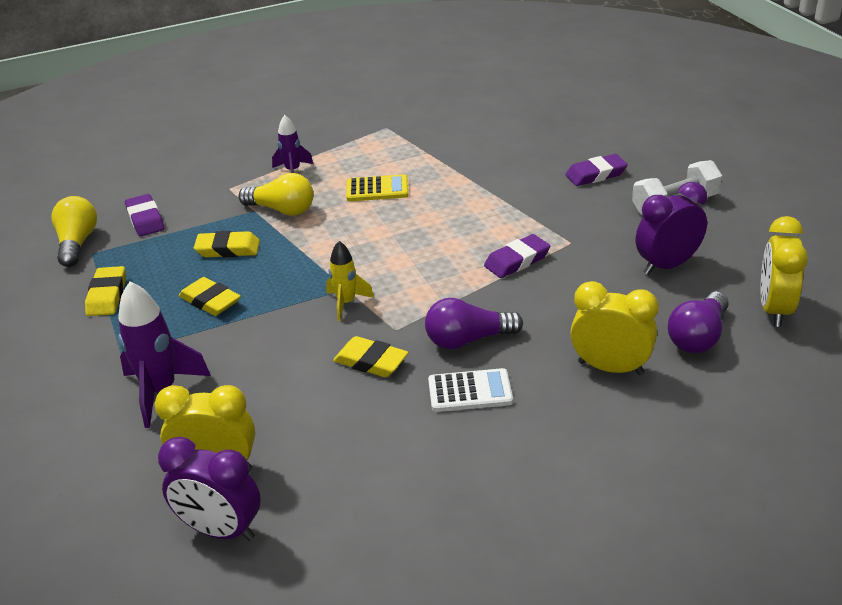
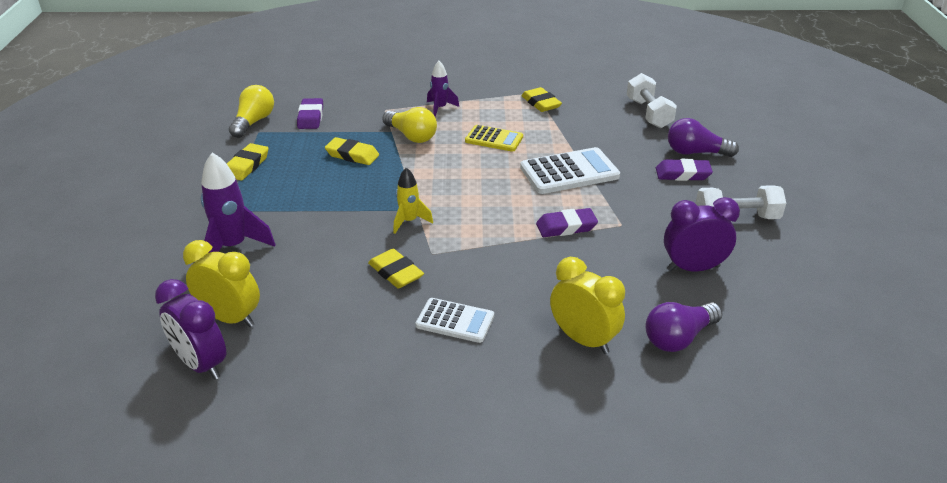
camera: 20 degrees right, 0 degrees up
yellow eraser [179,277,241,316] -> yellow eraser moved to [521,87,562,112]
purple light bulb [425,298,523,349] -> purple light bulb moved to [668,118,739,157]
yellow clock [761,216,808,327] -> none
none -> white calculator [520,147,620,194]
none -> white dumbbell [627,73,677,128]

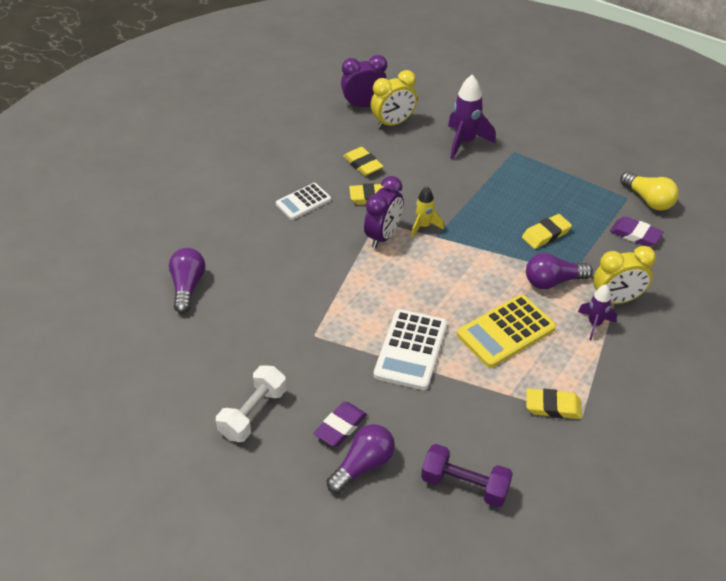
camera: 125 degrees right, 10 degrees up
yellow eraser [227,143,268,181] -> yellow eraser moved to [343,147,384,176]
yellow light bulb [382,107,437,143] -> purple light bulb [526,253,593,289]
yellow calculator [465,125,523,152] -> yellow calculator [457,295,556,368], size x1.58
purple eraser [536,208,598,237] -> none
yellow clock [550,257,625,354] -> yellow clock moved to [593,246,656,304]
white dumbbell [627,73,677,128] -> purple dumbbell [421,444,513,507]
purple clock [664,197,740,271] -> purple clock moved to [364,176,403,248]

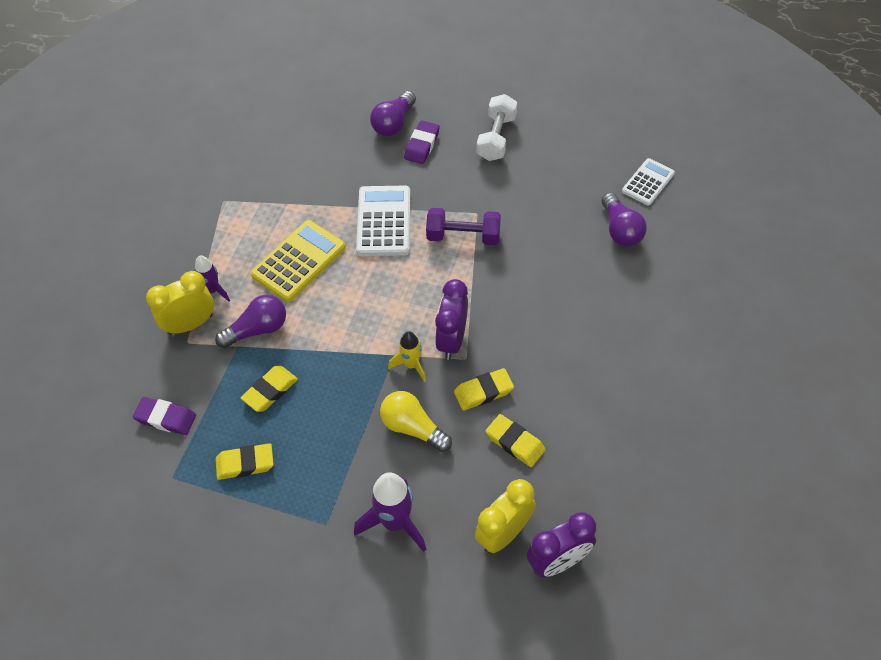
camera: 165 degrees right, 10 degrees up
white calculator [276,183,331,220] -> white calculator moved to [622,158,675,206]
purple dumbbell [421,444,513,507] -> purple dumbbell moved to [426,208,501,245]
yellow eraser [526,388,582,419] -> yellow eraser moved to [216,443,274,480]
yellow light bulb [620,172,679,211] -> yellow light bulb moved to [380,391,452,452]

